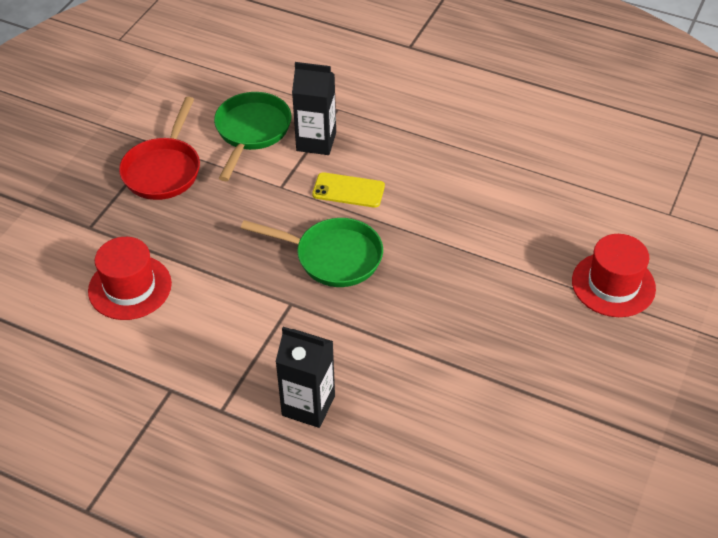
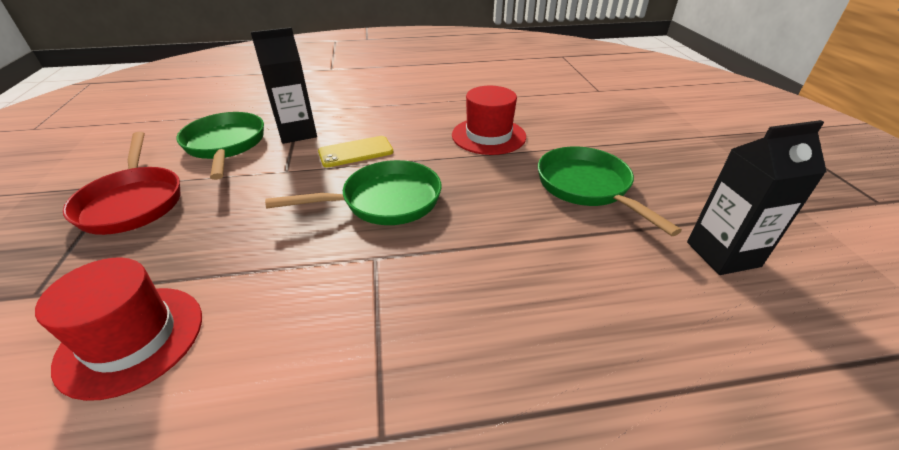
camera: 35 degrees left, 10 degrees down
black carton [275,327,335,428] -> black carton moved to [687,120,826,275]
red hat [572,234,656,317] -> red hat moved to [452,86,526,155]
none -> green pan [538,146,682,236]

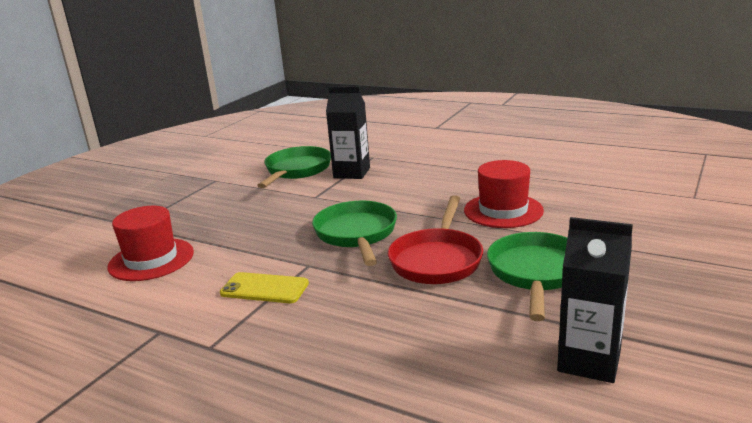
camera: 40 degrees right, 15 degrees down
red pan [63,132,180,235] -> red pan moved to [388,195,483,284]
green pan [265,160,442,225] -> green pan turned 120 degrees counterclockwise [312,201,397,266]
yellow phone [318,136,393,167] -> yellow phone moved to [220,272,309,303]

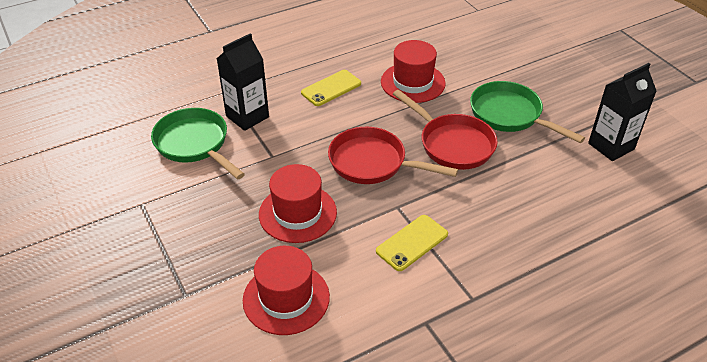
camera: 60 degrees left, 20 degrees up
green pan [312,201,397,266] -> red pan [328,127,458,184]
none -> red hat [259,164,337,243]
none -> yellow phone [301,70,361,106]

